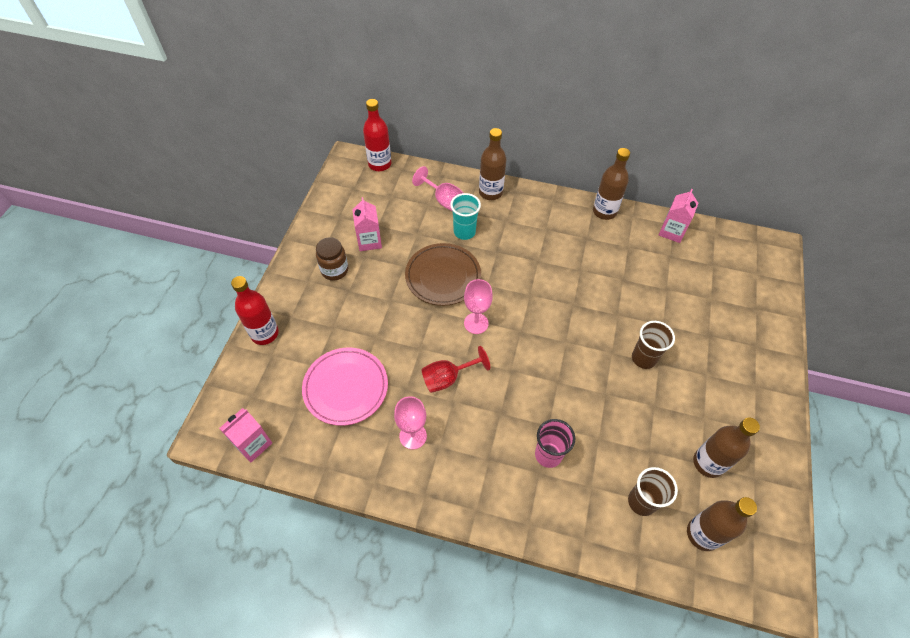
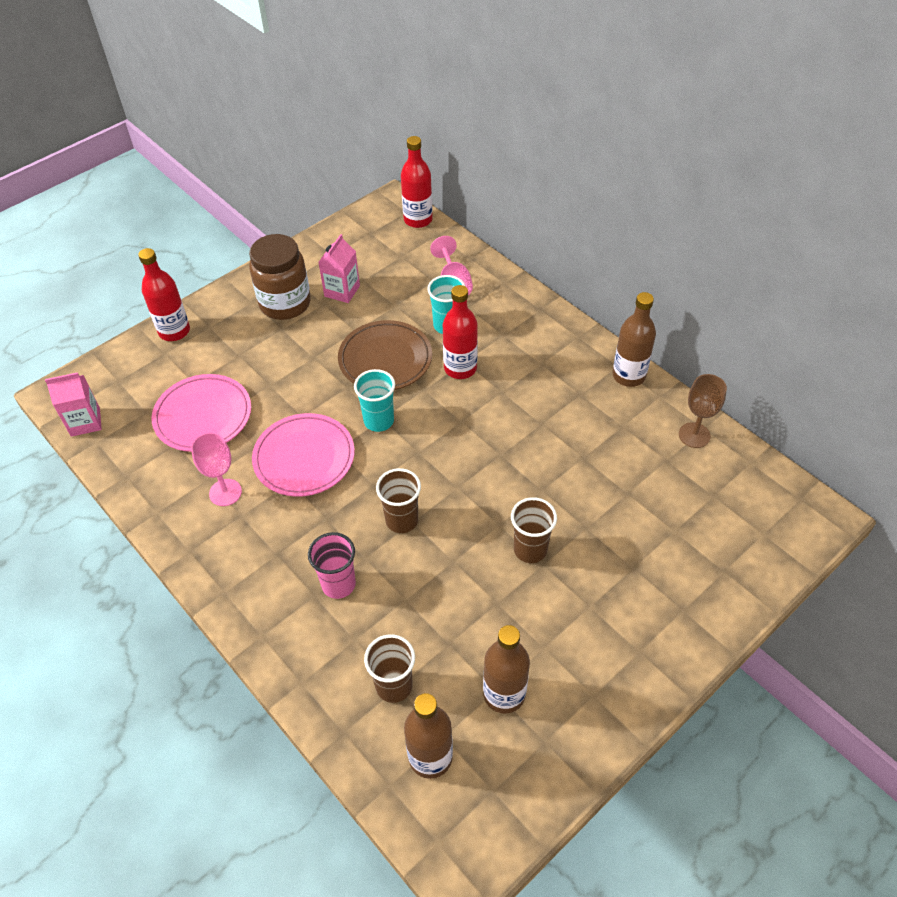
camera: 35 degrees right, 5 degrees down
brown jar [316,237,348,281] -> brown jar [249,234,311,320], size x1.59
red goblet [422,346,490,393] -> pink plate [252,413,355,497]
pink goblet [464,279,493,334] -> turquoise cup [354,369,395,432]
brown bottle [479,128,506,200] -> none
pink carton [659,189,698,243] -> brown goblet [679,374,727,448]
none -> brown cup [376,468,421,533]
none -> red bottle [443,285,478,379]

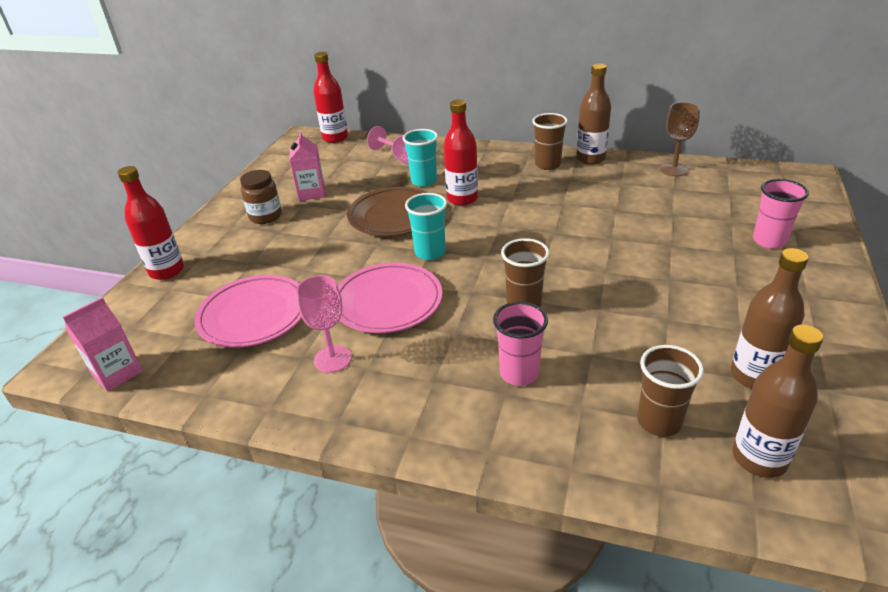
camera: 30 degrees left, 15 degrees down
brown jar [249,234,311,320] -> brown jar [240,170,282,224], size x0.63
brown cup [511,497,557,563] -> brown cup moved to [532,113,568,170]
none -> pink cup [753,179,809,249]

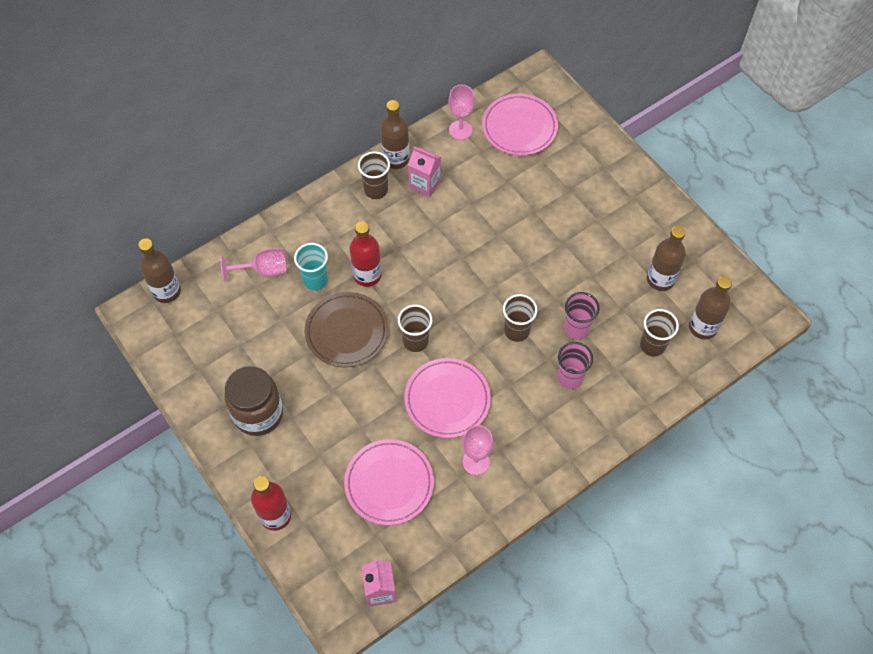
camera: 55 degrees left, 25 degrees up
brown jar [240,170,282,224] -> brown jar [224,366,283,436], size x1.59
pink carton [289,131,325,201] -> pink carton moved to [408,147,441,197]
red bottle [314,52,348,143] -> brown bottle [138,238,181,303]
turquoise cup [405,193,447,260] -> brown cup [398,305,432,352]
brown goblet [660,102,700,176] -> pink goblet [448,85,475,140]
pink cup [753,179,809,249] -> pink cup moved to [564,292,600,340]
none -> pink plate [482,94,558,156]

